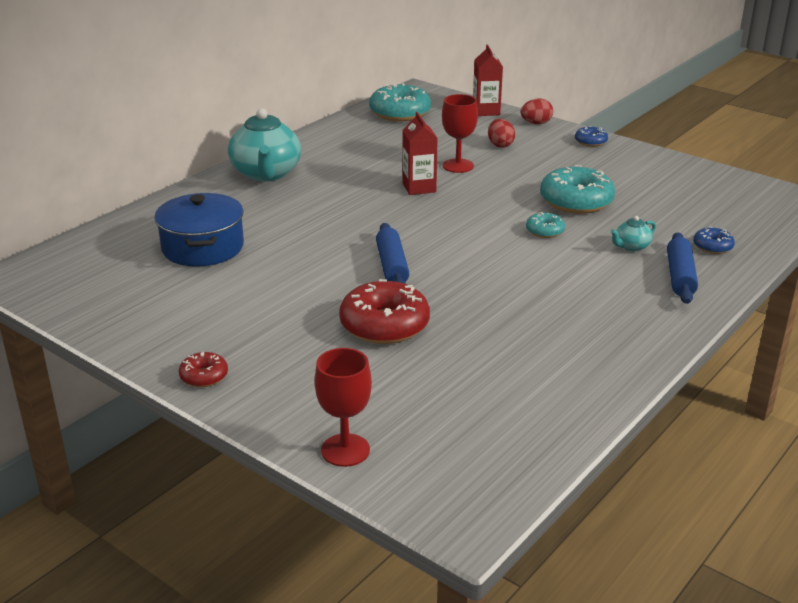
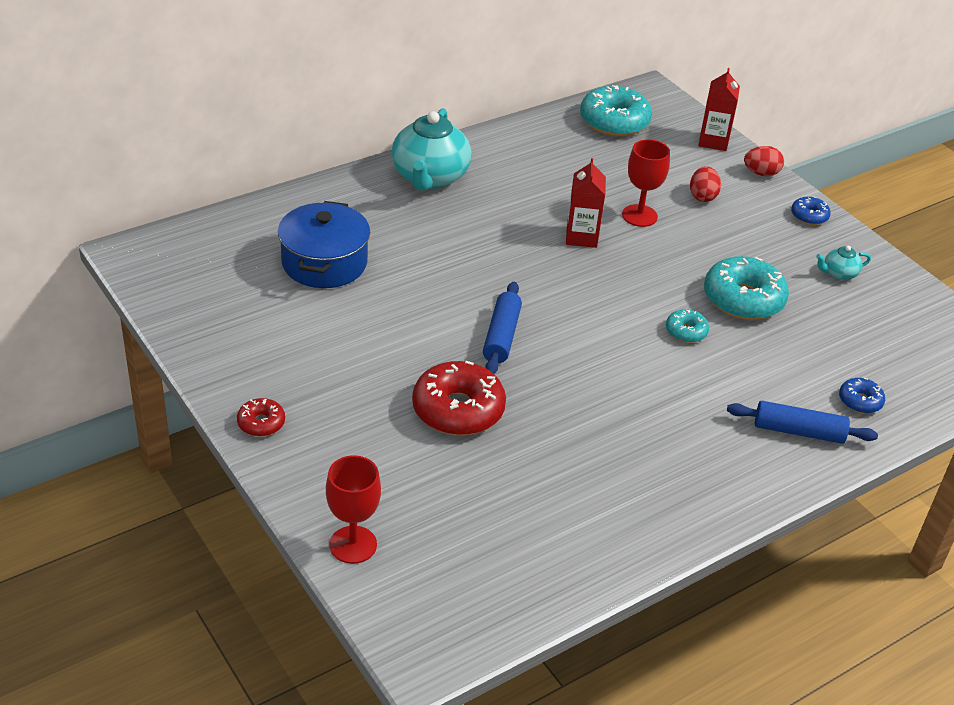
camera: 15 degrees right, 10 degrees up
turquoise teapot [610,216,656,251] -> turquoise teapot moved to [816,246,871,280]
blue rolling pin [667,232,698,304] -> blue rolling pin turned 75 degrees clockwise [727,401,878,444]

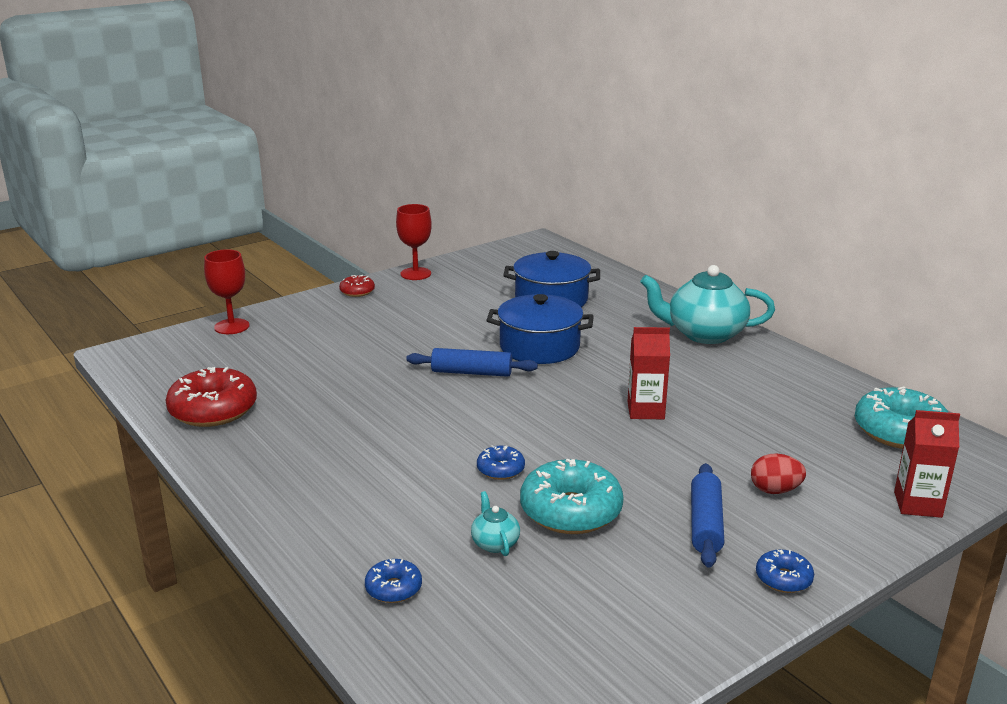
camera: 90 degrees right, 15 degrees down
red donut [412,361,506,435] -> red donut moved to [165,367,257,427]
red goblet [622,139,670,227] -> red goblet moved to [396,204,432,280]
turquoise donut [666,309,709,343] -> blue donut [477,446,525,480]
blue rolling pin [727,401,878,444] -> blue rolling pin moved to [691,463,725,568]
red egg [744,146,784,176] -> none
turquoise teapot [816,246,871,280] -> turquoise teapot moved to [471,491,520,556]
none -> blue pot [487,294,594,364]

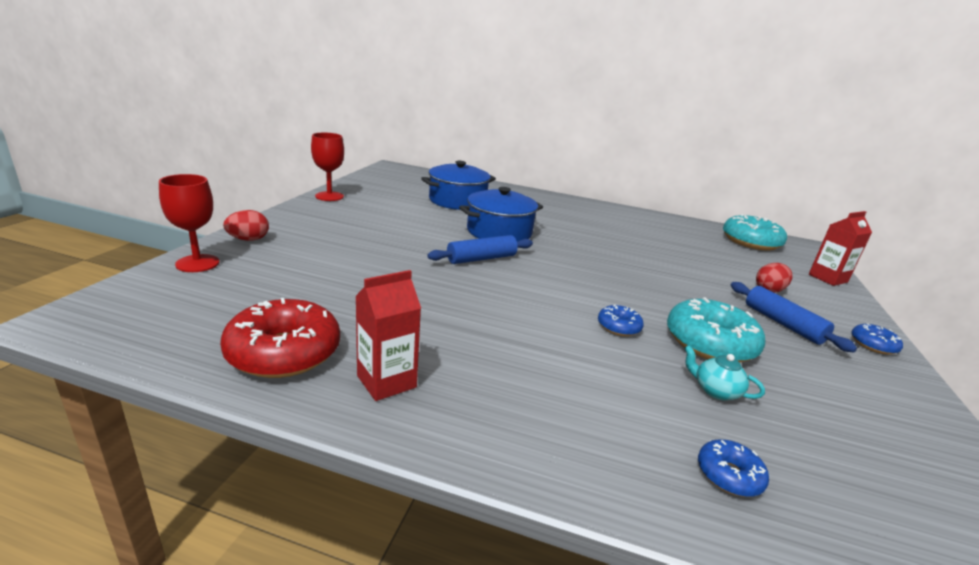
camera: 40 degrees left, 0 degrees up
red donut [339,275,375,297] -> none
red carton [627,327,670,419] -> red carton moved to [355,270,421,401]
turquoise teapot [640,265,775,344] -> none
none -> red egg [223,210,269,241]

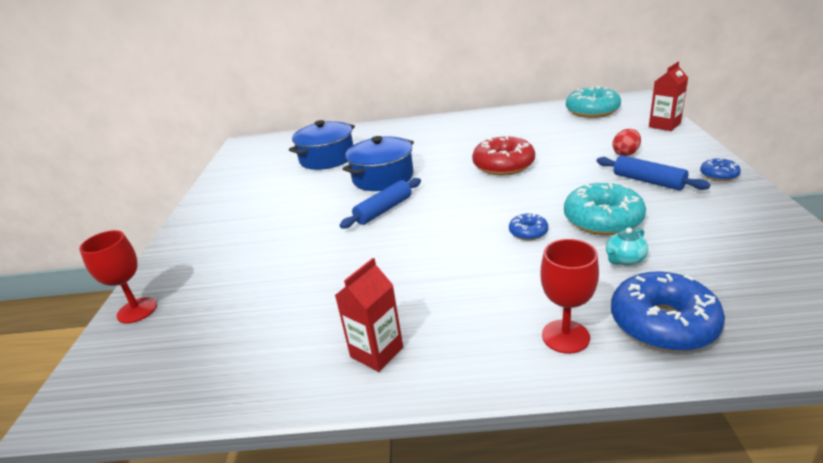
camera: 10 degrees left, 5 degrees up
red donut [220,298,340,378] -> red donut moved to [472,136,535,175]
red egg [223,210,269,241] -> none
red goblet [311,133,344,201] -> red goblet moved to [540,239,599,354]
turquoise teapot [684,345,765,400] -> turquoise teapot turned 60 degrees counterclockwise [606,228,648,266]
blue donut [698,440,769,497] -> blue donut [611,271,725,352], size x2.00

